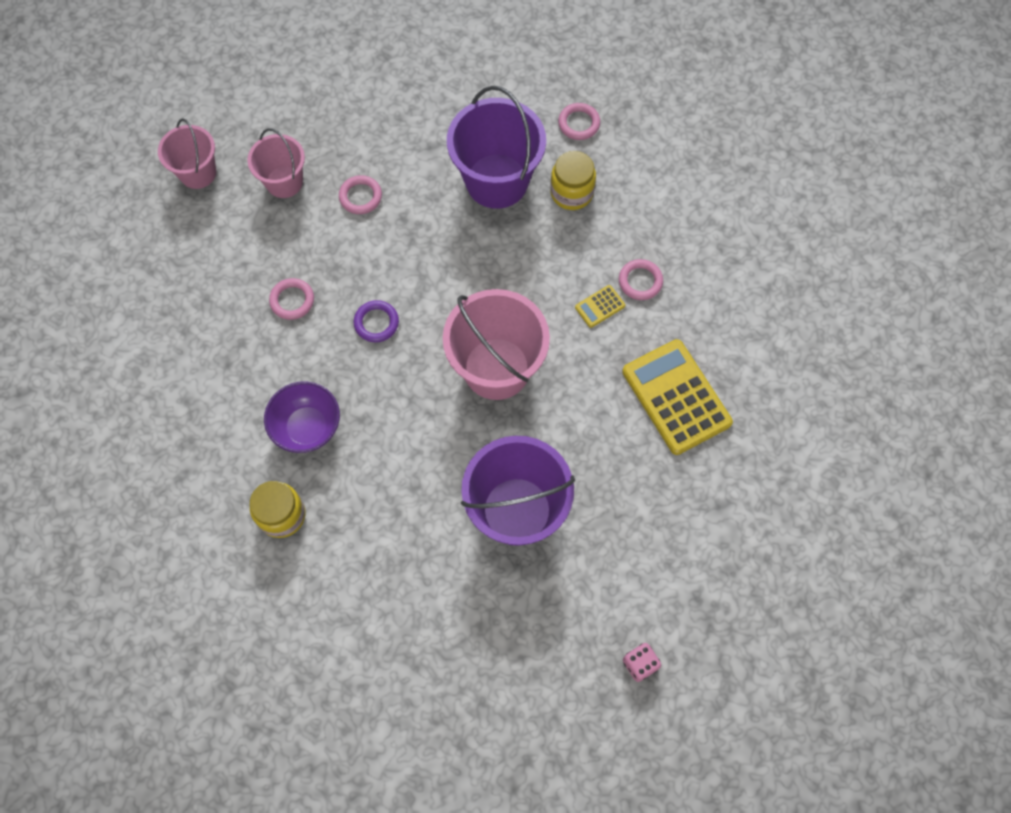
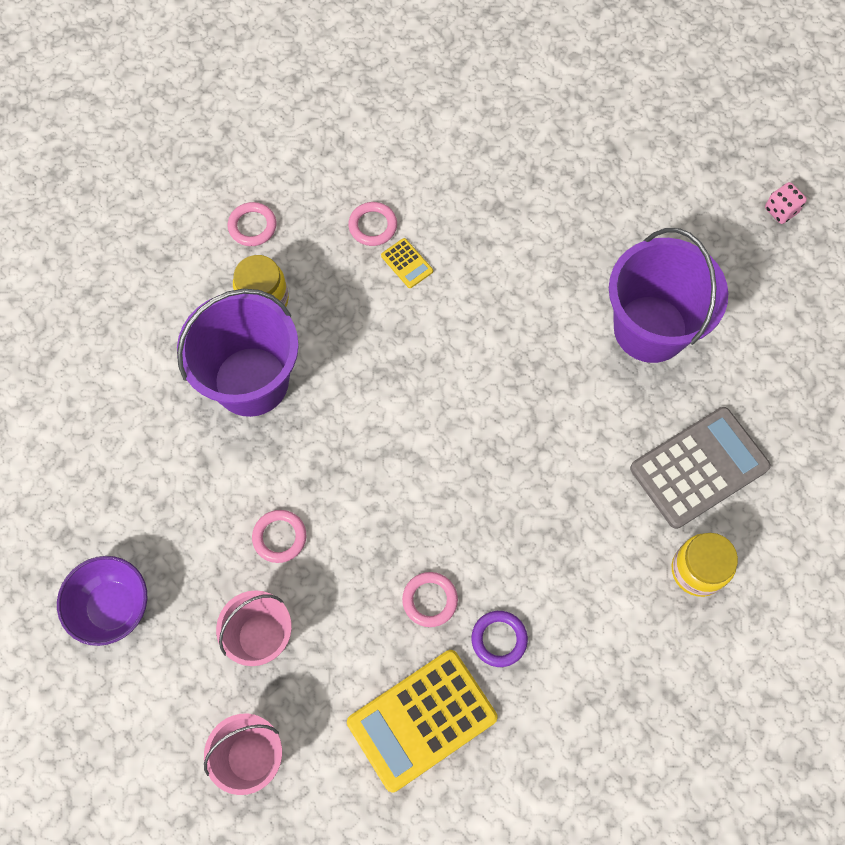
camera: 95 degrees left, 0 degrees up
purple bowl [264,381,340,453] -> purple bowl moved to [57,556,147,646]
purple ring [354,300,399,342] -> purple ring moved to [472,611,528,667]
pink bucket [443,289,550,400] -> none
pink ring [558,103,600,140] -> pink ring moved to [228,202,276,246]
yellow calculator [622,339,733,455] -> yellow calculator moved to [347,650,498,792]
none -> grey calculator [630,407,771,529]

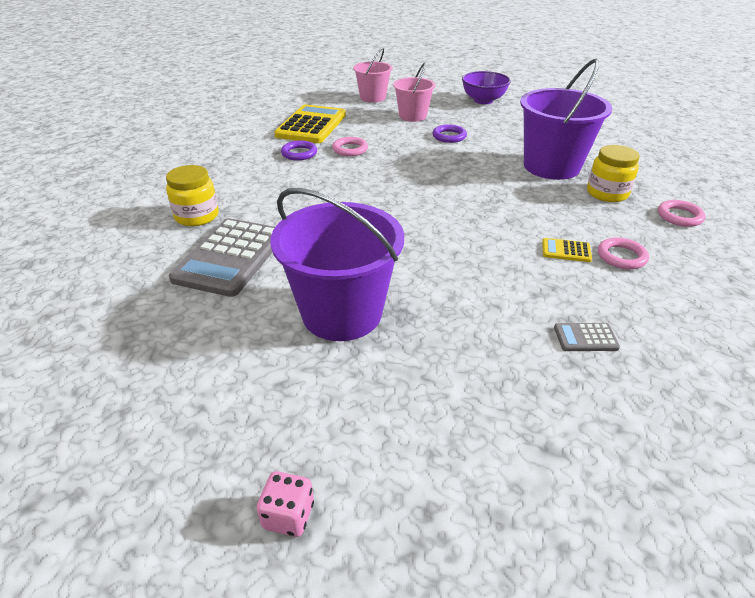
camera: 140 degrees right, 30 degrees down
pink ring [252,510,306,563] -> purple ring [433,124,467,143]
none -> grey calculator [554,323,620,351]

